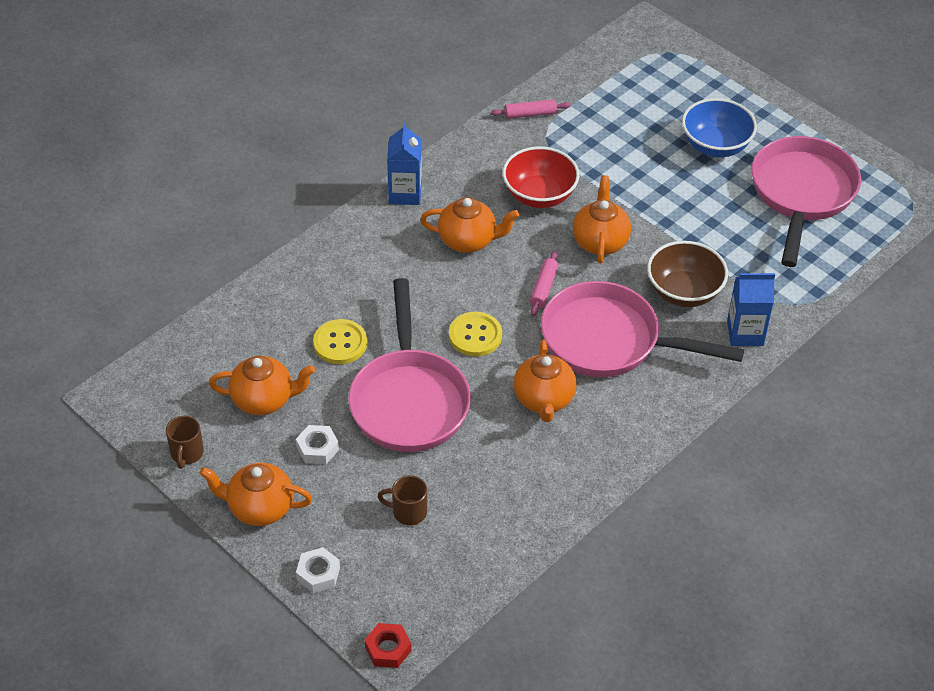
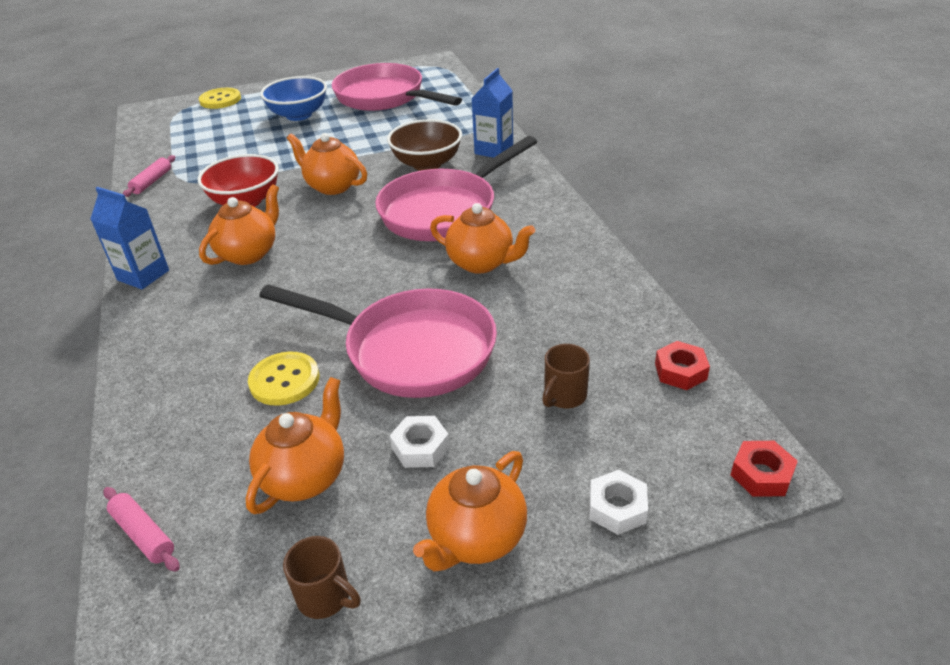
camera: 60 degrees left, 10 degrees down
yellow button [449,312,502,356] -> yellow button moved to [199,88,241,109]
pink rolling pin [530,251,558,316] -> pink rolling pin moved to [103,487,180,572]
none -> red nut [655,341,710,390]

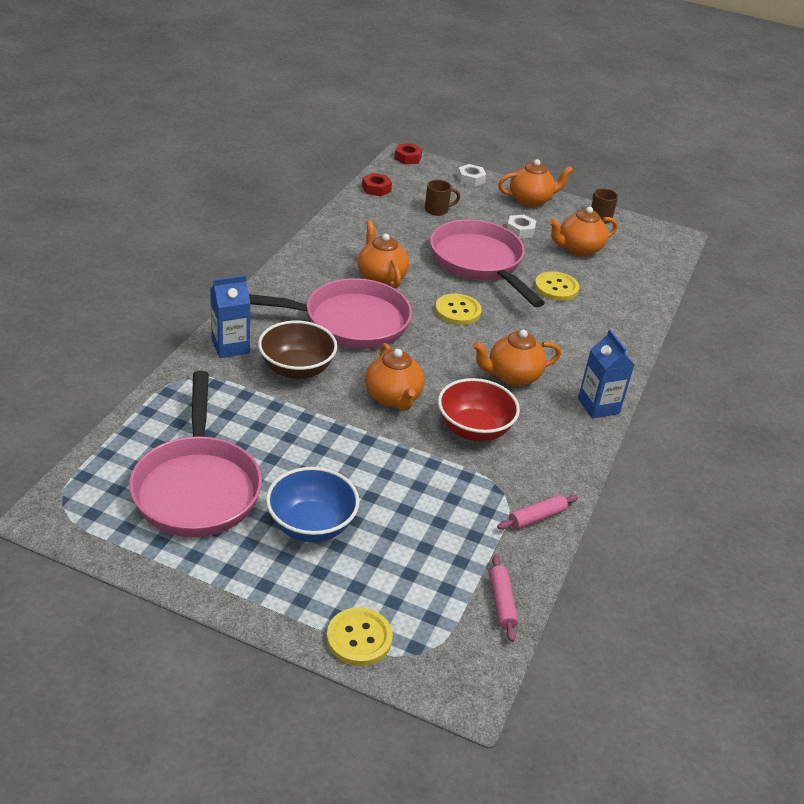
camera: 145 degrees left, 0 degrees up
pink rolling pin [103,487,180,572] -> pink rolling pin moved to [489,555,518,642]
none -> yellow button [435,294,482,325]

